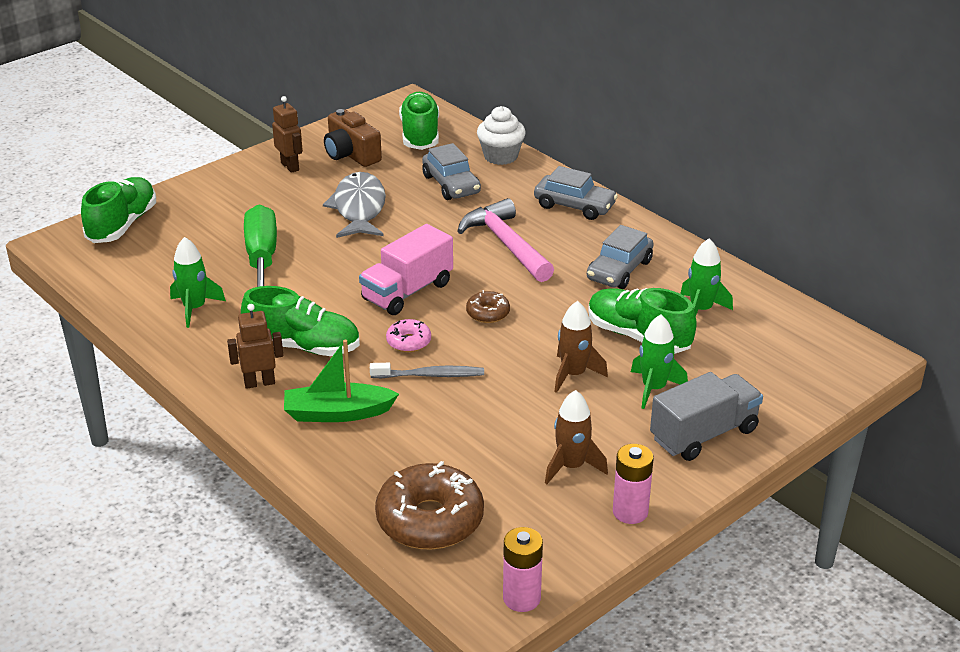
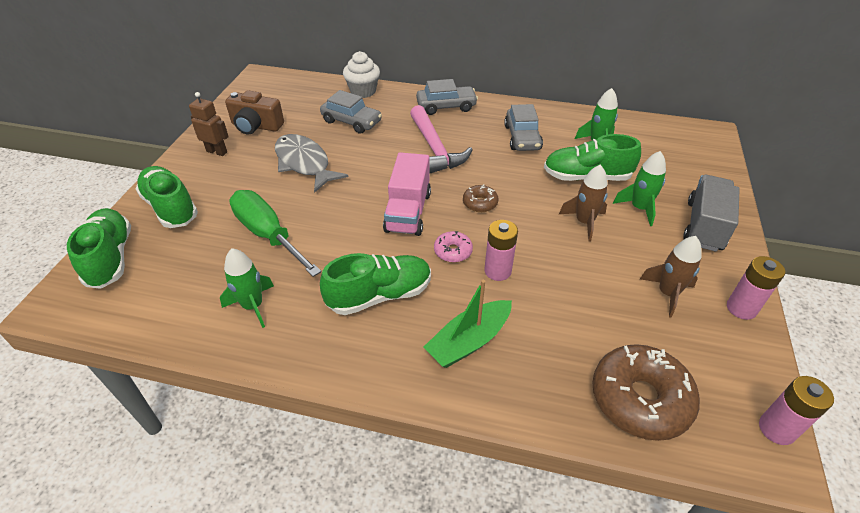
camera: 35 degrees left, 10 degrees up
brown robot [227,304,283,389] -> none
grey toothbrush [370,363,484,378] -> pink battery [484,220,518,281]
green shoe [399,92,439,150] -> green shoe moved to [135,166,198,228]
pink hammer [458,198,554,282] -> pink hammer turned 135 degrees counterclockwise [410,105,473,173]

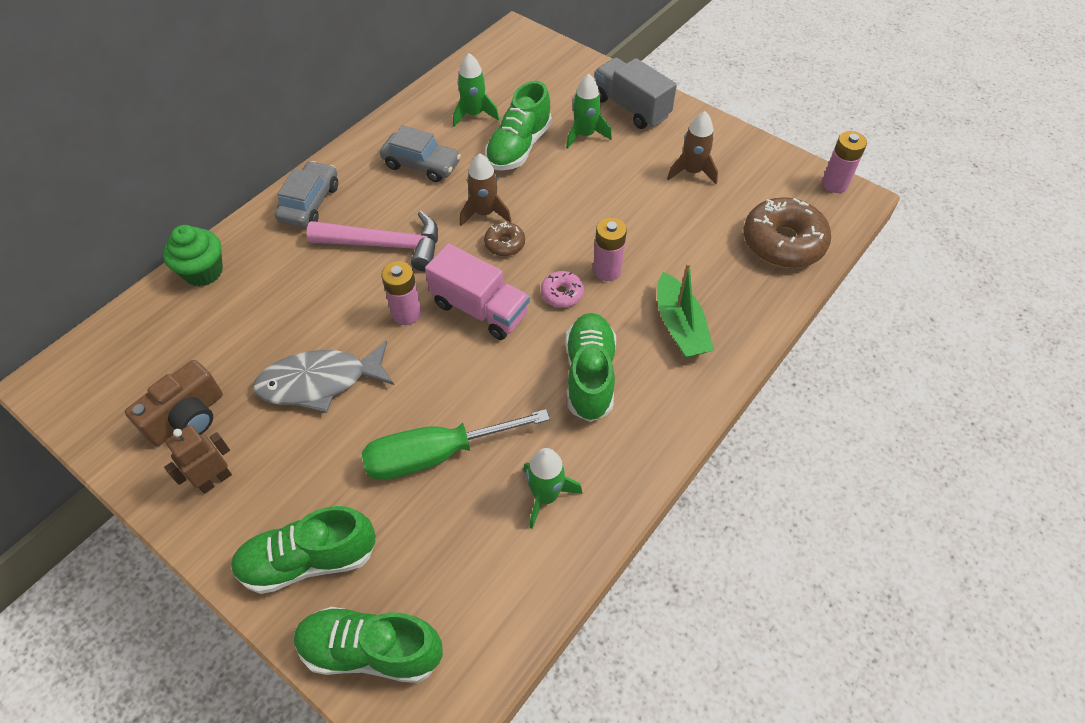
camera: 65 degrees left, 10 degrees up
grey car [320,90,382,134] -> none
white cupcake [343,51,380,98] -> green cupcake [163,225,223,286]
brown rocket [559,165,608,241] -> brown rocket moved to [460,154,512,226]
pink battery [727,256,785,320] -> pink battery moved to [381,261,421,325]

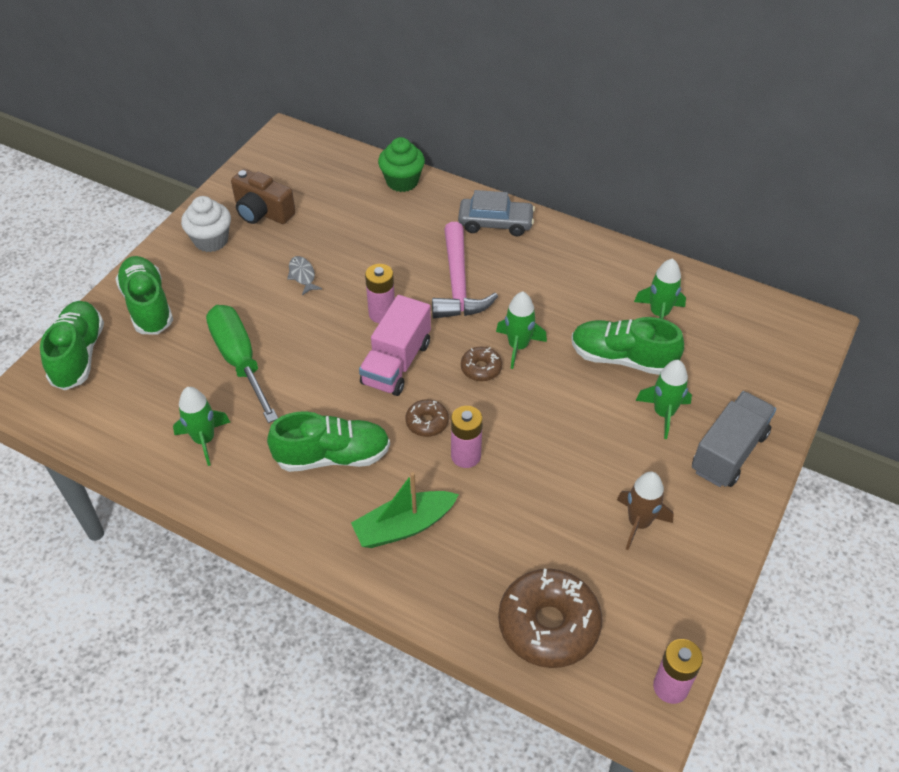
camera: 80 degrees right, 5 degrees down
brown robot [164,425,232,494] -> white cupcake [181,196,231,252]
grey fish [253,340,394,413] -> grey fish [287,256,322,295], size x0.47
grey car [380,125,461,182] -> none
brown rocket [460,154,512,226] -> green rocket [496,291,547,369]
pink donut [541,271,584,308] -> brown donut [406,399,449,437]

